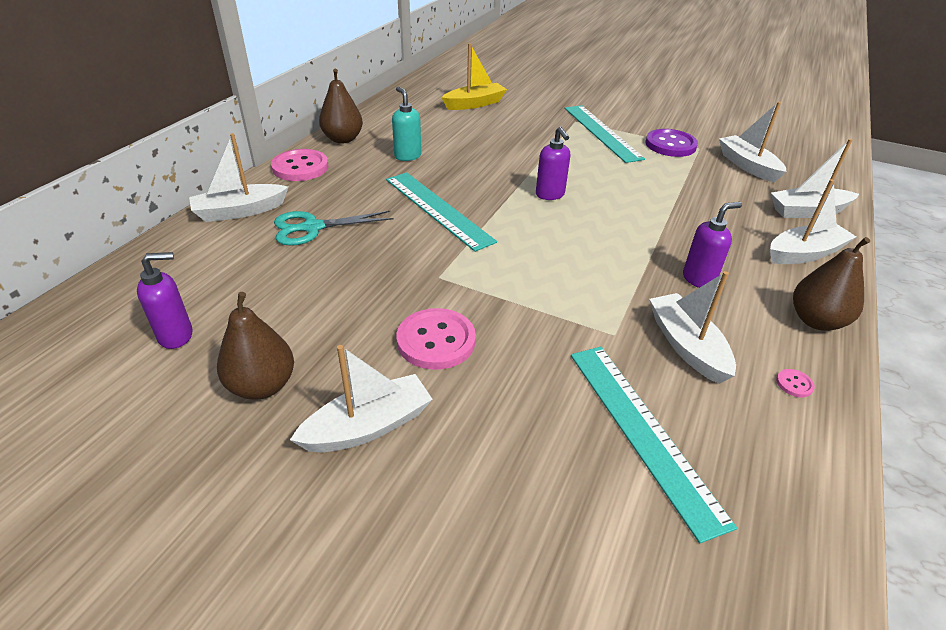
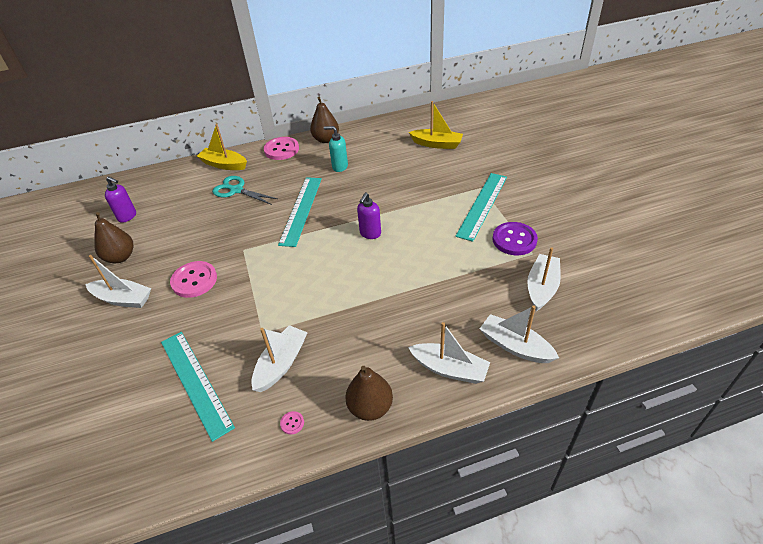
camera: 50 degrees right, 5 degrees up
white boat [189,133,288,222] -> yellow boat [197,124,247,170]
turquoise soap dispenser [392,87,421,161] -> turquoise soap dispenser turned 90 degrees counterclockwise [324,126,348,172]
turquoise ruler [571,347,737,543] -> turquoise ruler turned 60 degrees counterclockwise [161,332,235,442]
purple soap dispenser [683,202,742,288] -> none

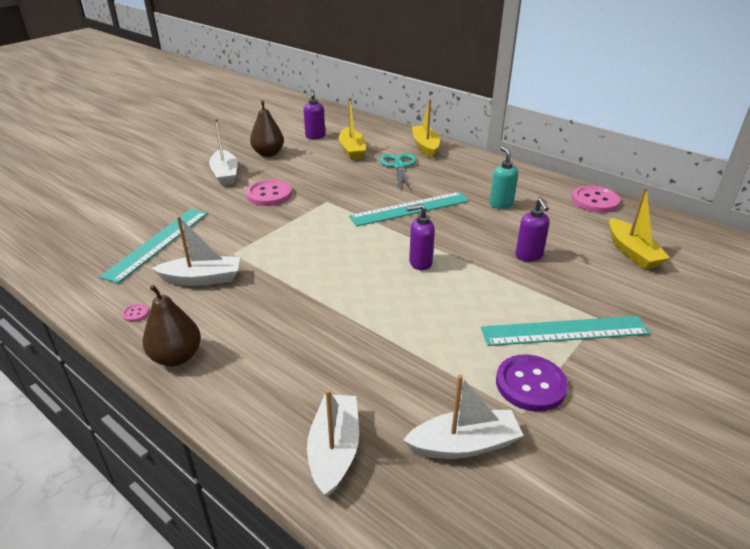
camera: 55 degrees right, 10 degrees down
pink button [264,137,299,160] -> pink button moved to [572,185,620,213]
brown pear [310,97,339,143] -> none
white boat [408,322,490,384] -> none
none -> yellow boat [339,97,366,160]
none -> purple soap dispenser [516,198,550,261]

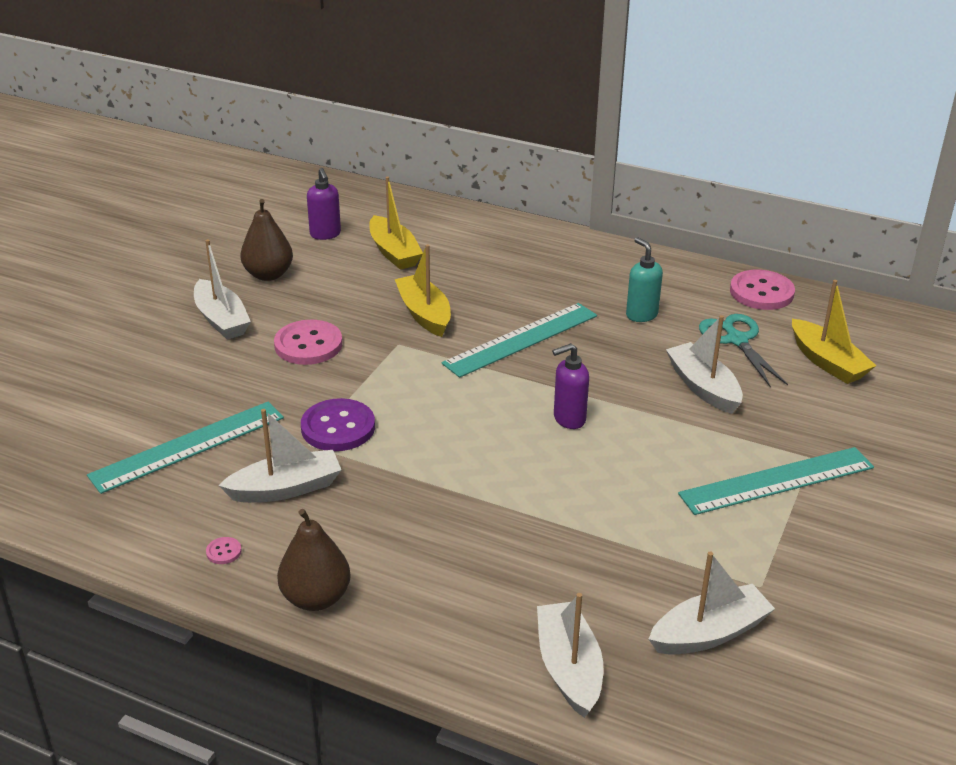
camera: 15 degrees left, 0 degrees up
turquoise ruler [99,209,208,283] -> turquoise ruler turned 45 degrees clockwise [87,402,284,494]
turquoise scissors [380,153,417,190] -> turquoise scissors moved to [699,314,788,388]
yellow boat [412,99,440,158] -> yellow boat moved to [395,244,451,337]
purple button [496,354,568,412] -> purple button moved to [301,398,375,451]
purple soap dispenser [516,198,550,261] -> white boat [666,315,743,414]

